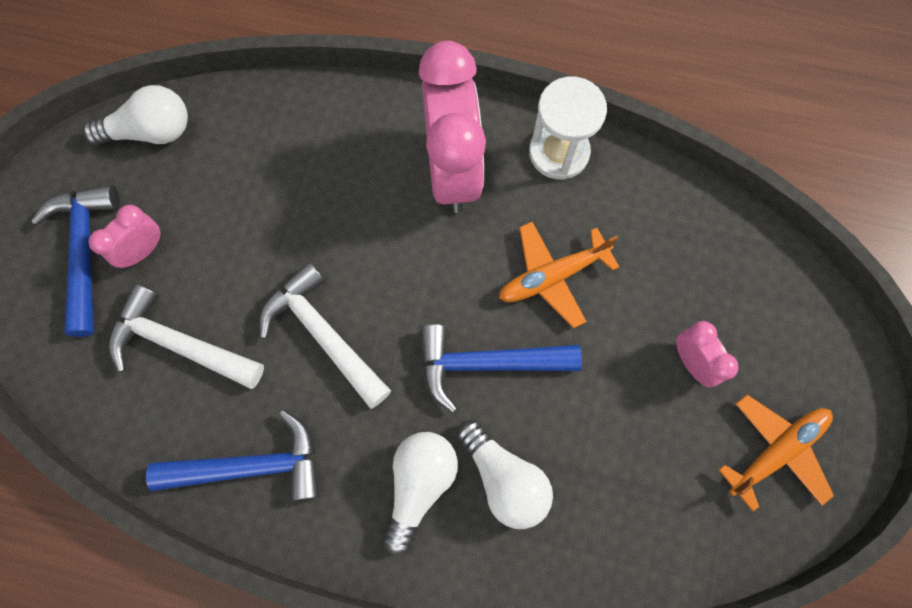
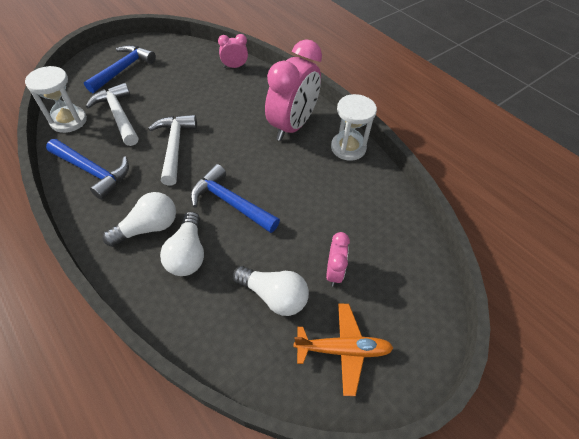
camera: 35 degrees right, 20 degrees down
white light bulb [83,85,188,146] -> white light bulb moved to [233,266,309,316]
pink clock [88,205,161,268] -> pink clock moved to [218,34,248,68]
orange plane [499,222,619,328] -> none
none -> white hourglass [25,66,87,133]

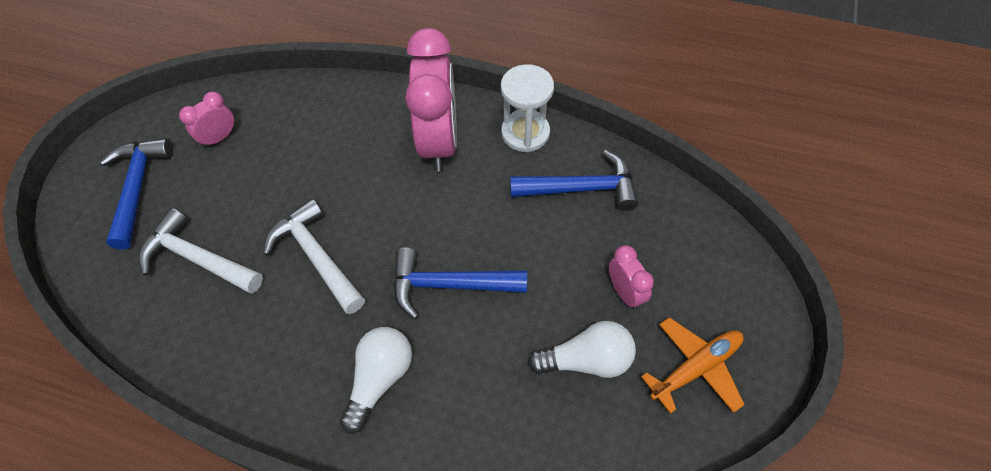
camera: 30 degrees left, 5 degrees up
white hourglass [25,66,87,133] -> none
blue hammer [46,139,129,200] -> blue hammer moved to [510,150,638,211]
white light bulb [160,211,204,276] -> none
pink clock [218,34,248,68] -> pink clock moved to [179,92,235,148]

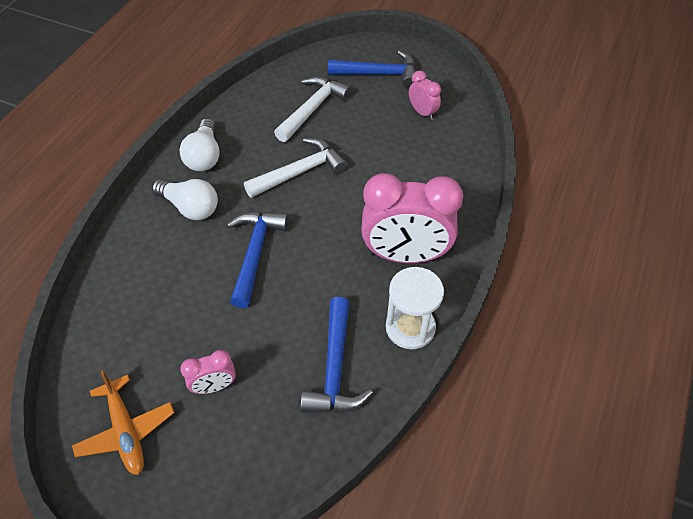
camera: 95 degrees right, 5 degrees down
white light bulb [527,321,636,378] -> white light bulb moved to [180,118,220,171]

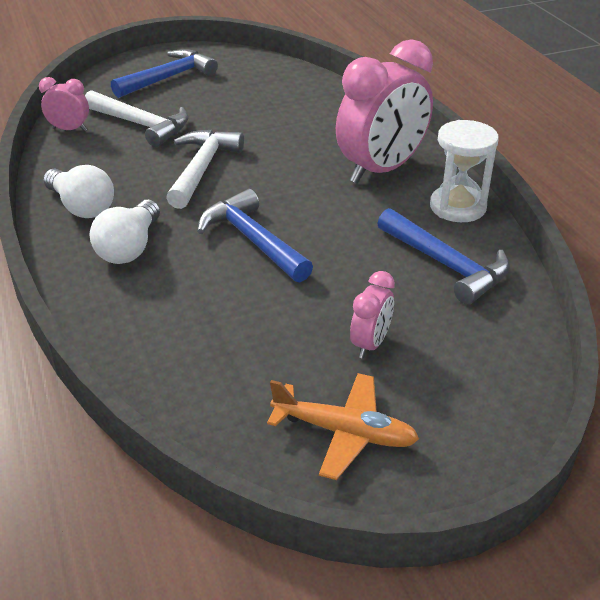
camera: 45 degrees left, 15 degrees down
white light bulb [152,179,218,220] -> white light bulb turned 120 degrees clockwise [90,200,160,264]
white hammer [274,76,352,142] -> white hammer turned 135 degrees clockwise [85,90,189,147]
pink clock [409,70,441,120] -> pink clock moved to [39,77,89,131]

